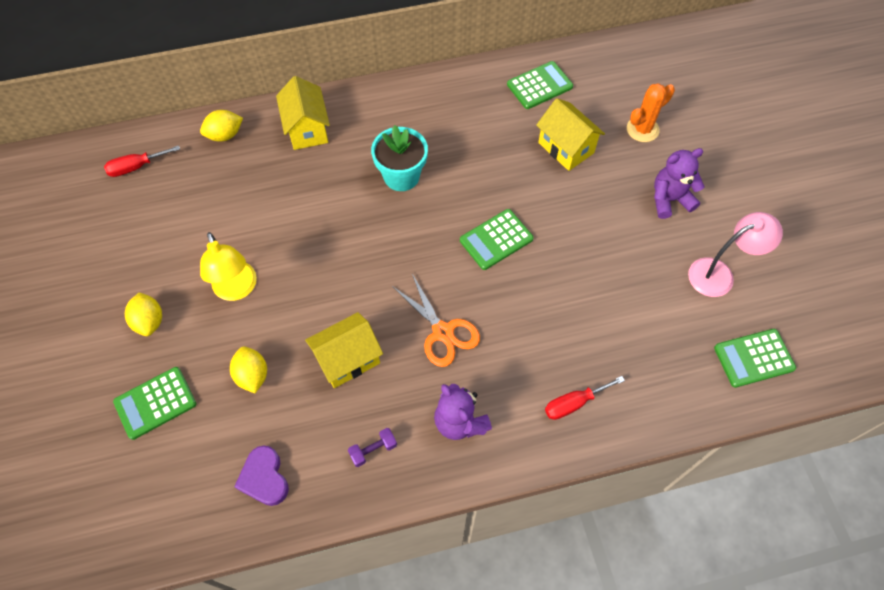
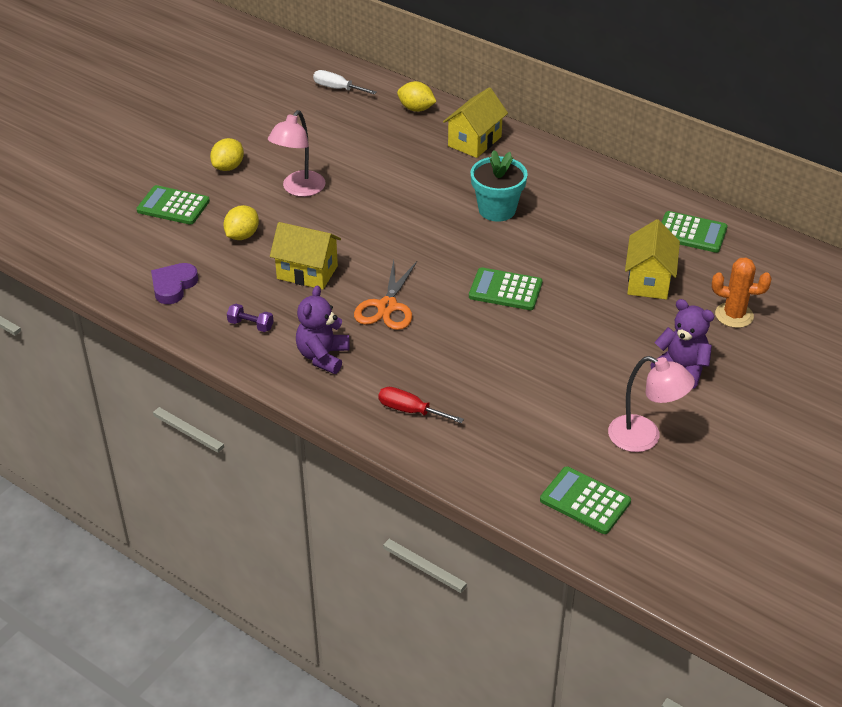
camera: 50 degrees right, 20 degrees down
red screwdriver [104,146,180,177] -> white screwdriver [313,70,377,95]
yellow lamp [200,232,257,301] -> pink lamp [268,110,326,197]

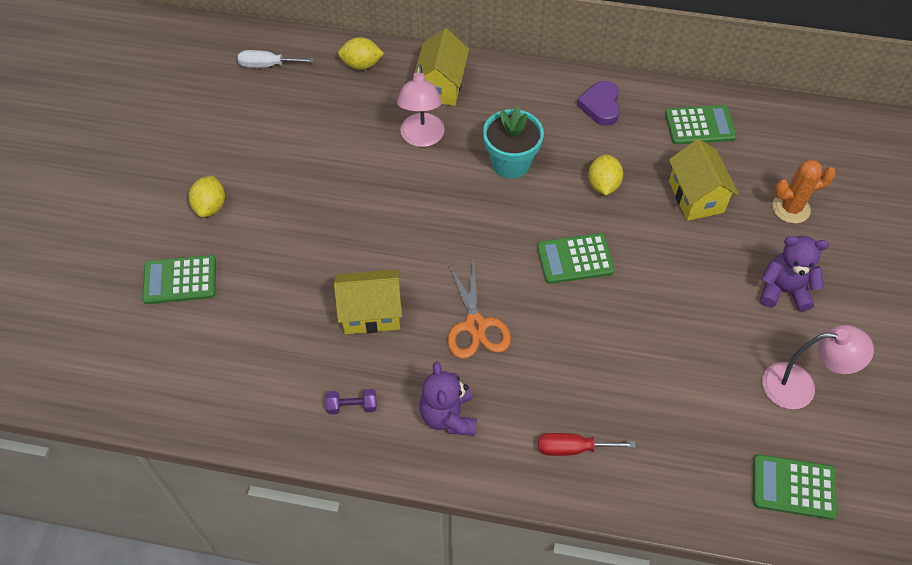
camera: 25 degrees left, 15 degrees up
purple heart [151,263,198,304] -> purple heart moved to [577,81,620,126]
yellow lemon [223,205,259,240] -> yellow lemon moved to [588,154,623,195]
pink lamp [268,110,326,197] -> pink lamp moved to [397,65,445,147]

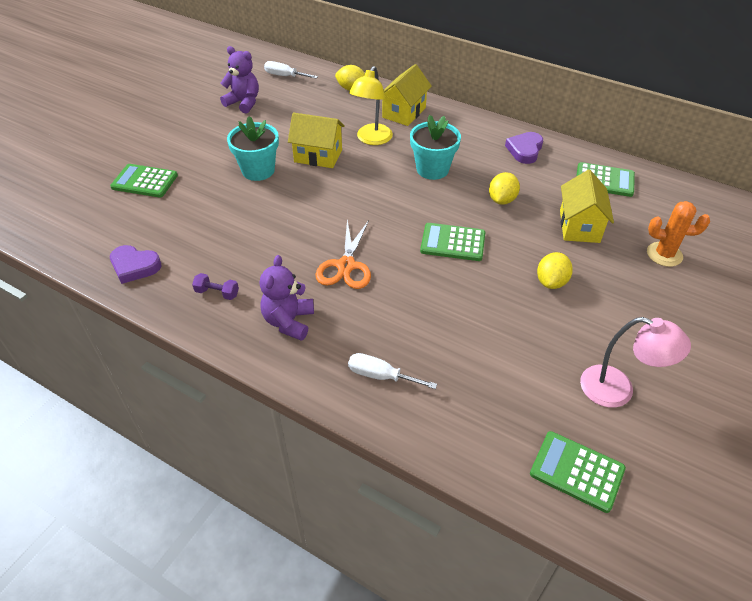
camera: 20 degrees right, 10 degrees down
yellow lemon [189,176,225,217] -> yellow lemon moved to [537,252,573,289]
yellow house [334,269,402,334] -> yellow house moved to [288,113,345,168]
pink lamp [397,65,445,147] -> yellow lamp [349,66,393,145]
red screwdriver [538,433,636,456] -> white screwdriver [348,353,437,389]
purple teddy bear [760,236,829,312] -> purple teddy bear moved to [220,46,259,114]
none -> purple heart [110,245,161,284]
none -> turquoise flower pot [227,116,279,181]

